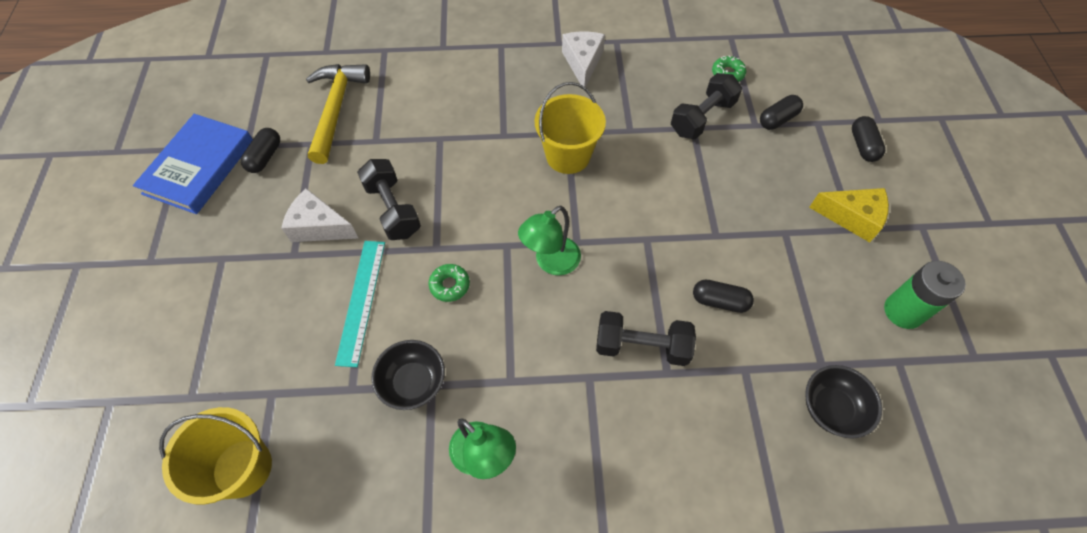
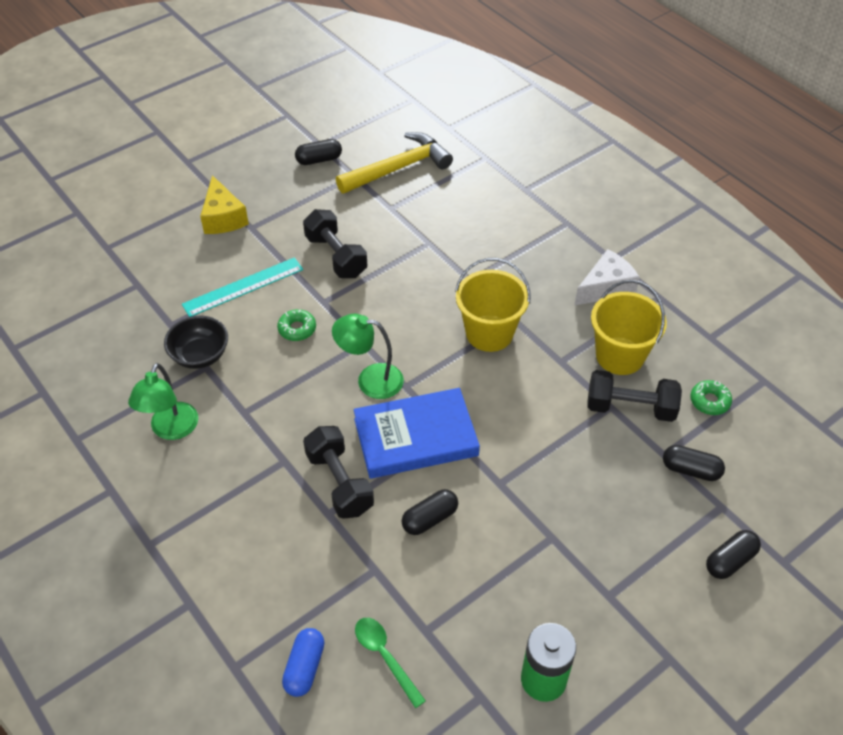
camera: 55 degrees right, 10 degrees down
blue book [133,114,253,214] -> blue book moved to [353,388,480,479]
yellow bucket [159,407,272,505] -> yellow bucket moved to [591,280,667,375]
white cheese [282,188,358,242] -> none
black dumbbell [357,159,421,240] -> black dumbbell turned 60 degrees counterclockwise [303,209,367,278]
black capsule [693,280,754,313] -> black capsule turned 75 degrees clockwise [402,489,458,535]
black bowl [805,365,882,439] -> green spoon [355,618,426,708]
yellow cheese [809,188,889,242] -> yellow cheese moved to [200,175,249,234]
none -> blue capsule [282,628,325,697]

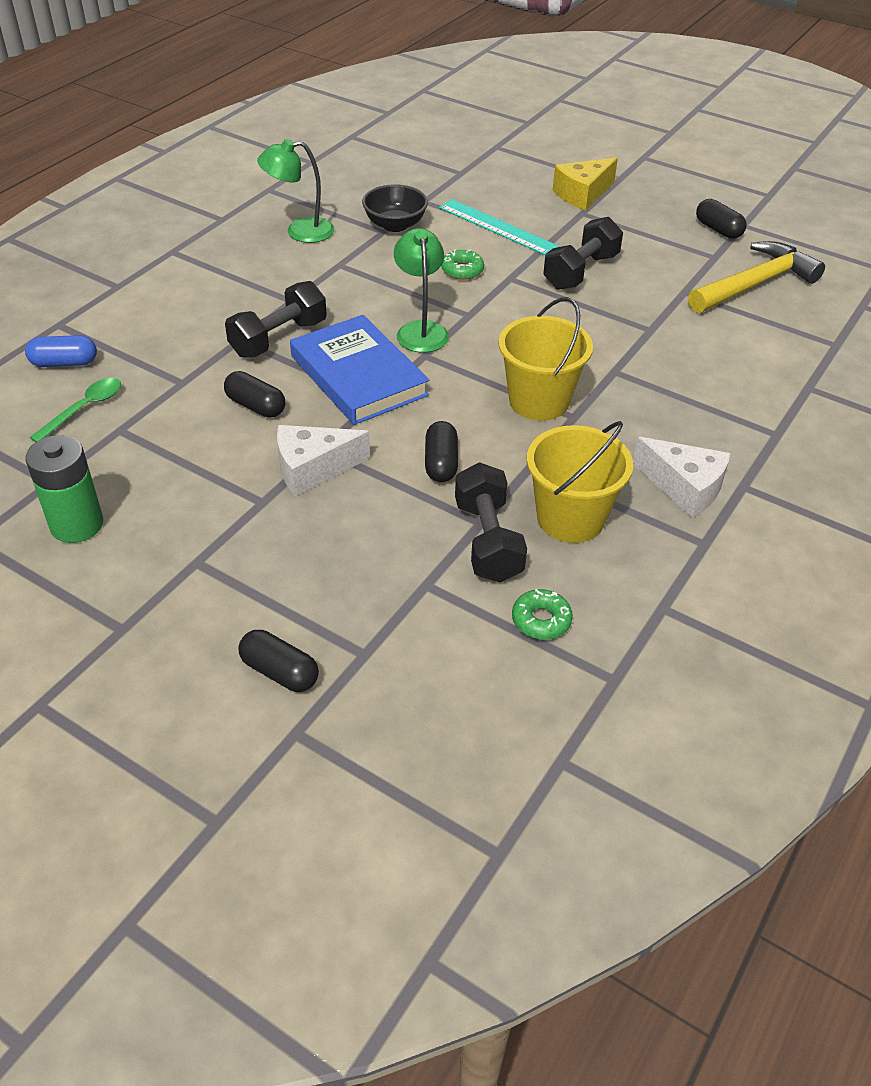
camera: 70 degrees right, 5 degrees down
yellow hammer [336,132,453,194] -> yellow hammer turned 75 degrees counterclockwise [688,241,825,313]
black capsule [663,445,725,481] -> black capsule moved to [425,421,458,482]
none -> white cheese [277,425,370,496]

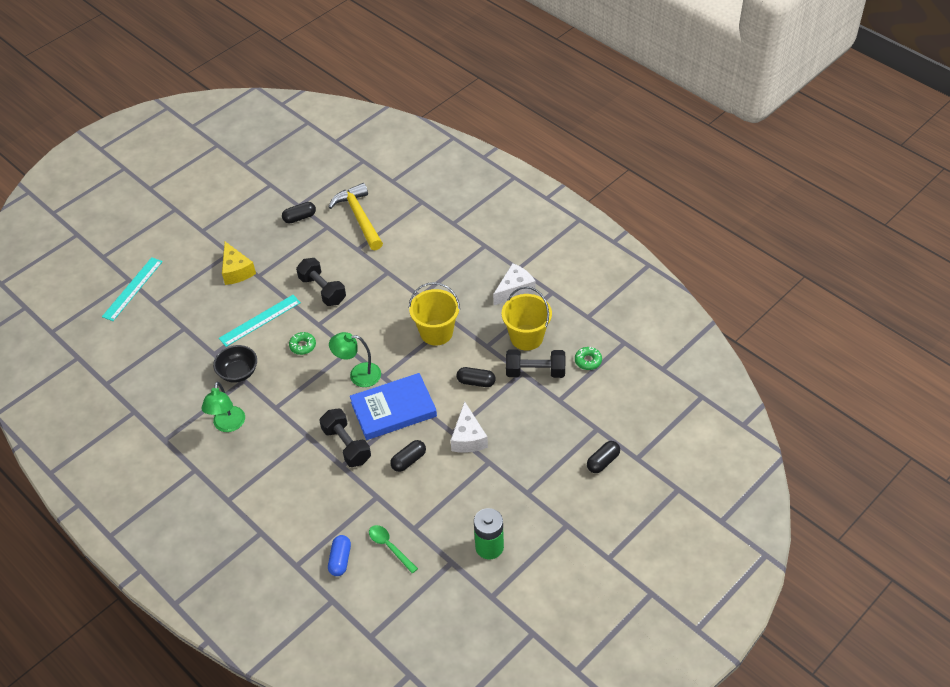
camera: 75 degrees left, 5 degrees up
none -> turquoise ruler [102,257,163,321]

